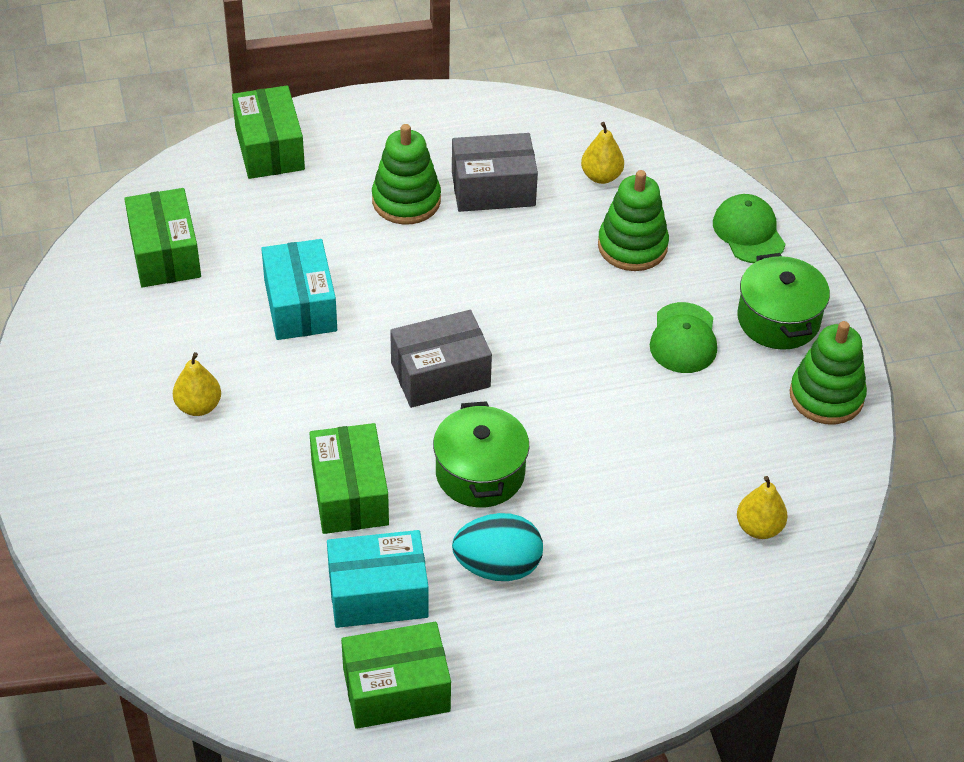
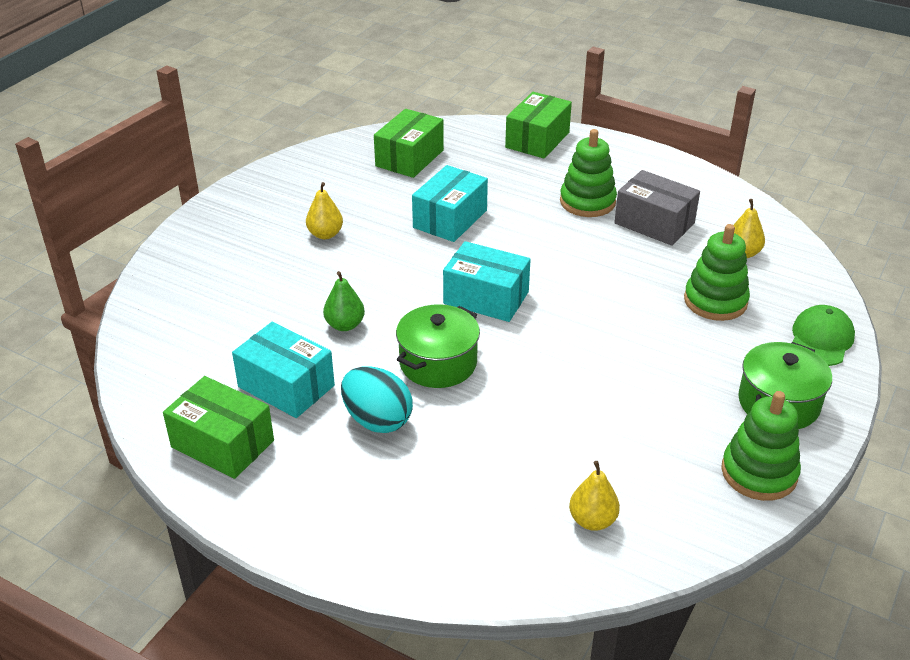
camera: 45 degrees right, 10 degrees down
green box [309,423,389,534] -> green pear [323,271,365,331]
grey box [390,310,492,408] -> turquoise box [443,241,531,322]
green cap [650,302,717,373] -> none

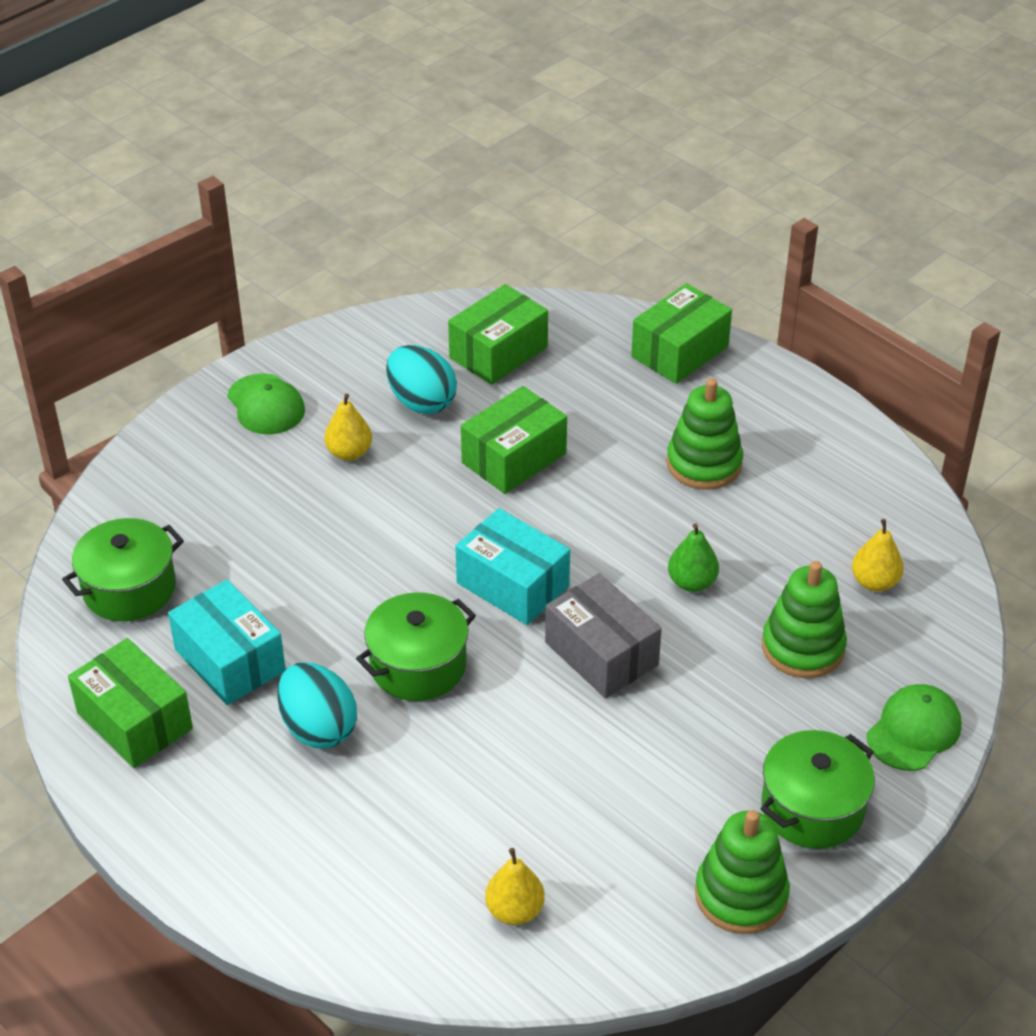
camera: 15 degrees right, 5 degrees up
green pear [323,271,365,331] -> green pear moved to [668,523,719,592]
turquoise box [412,165,488,242] -> green box [461,386,567,494]
grey box [614,170,700,246] -> grey box moved to [545,573,662,698]
none -> green pot [62,518,184,621]
none -> green cap [227,373,305,435]
none -> turquoise egg [386,345,457,414]

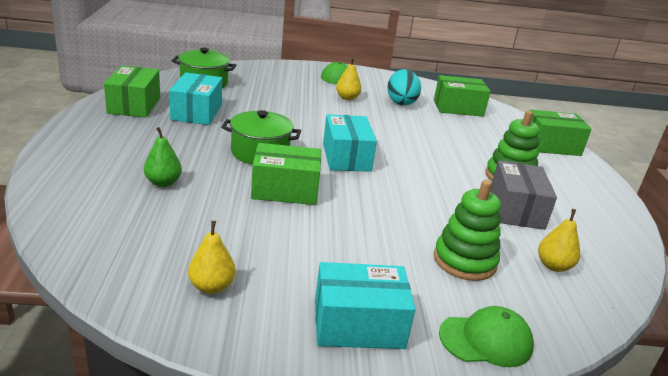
camera: 40 degrees right, 15 degrees down
turquoise egg [277,662,357,748] -> none
green box [461,386,567,494] -> green box moved to [251,143,321,205]
yellow pear [485,848,545,925] -> yellow pear moved to [188,221,236,294]
grey box [545,573,662,698] -> grey box moved to [490,161,557,230]
green pear [668,523,719,592] -> green pear moved to [144,127,182,187]
green stacking toy [695,810,790,934] -> none
green pot [761,730,875,849] -> turquoise box [315,262,416,349]

